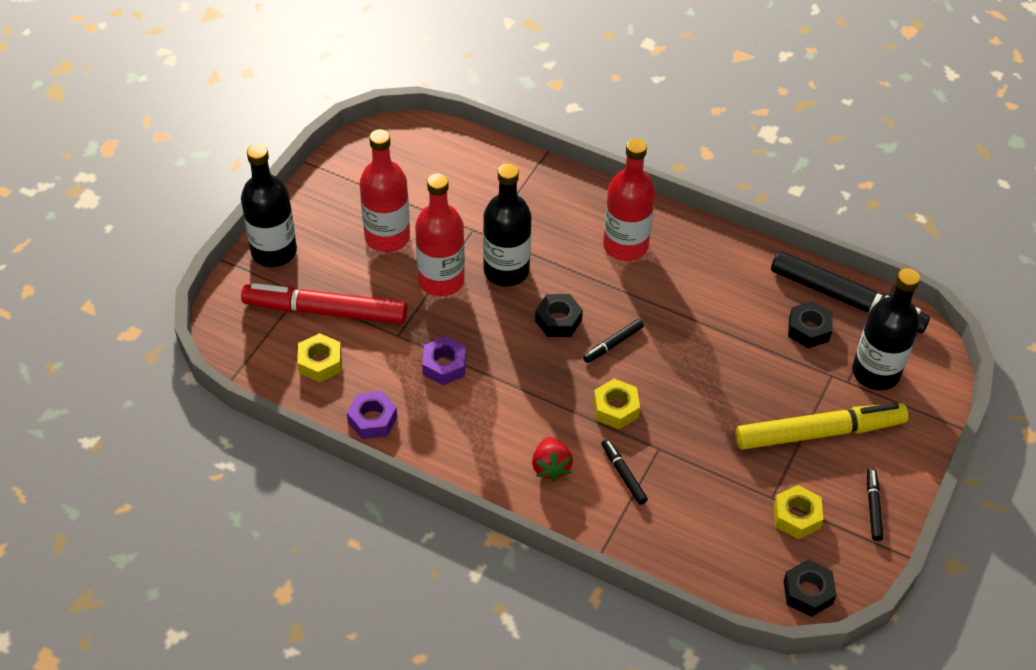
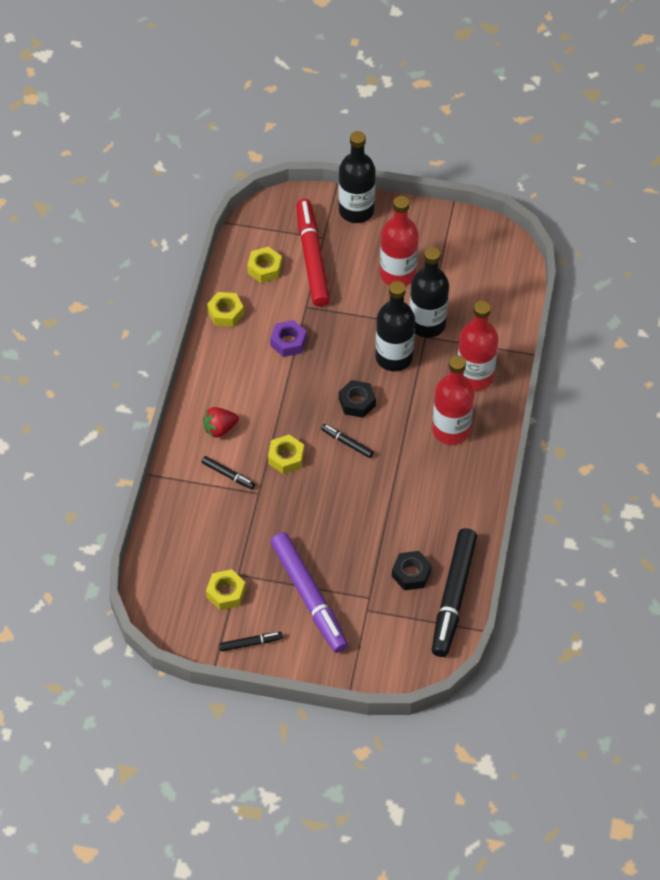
camera: 75 degrees right, 5 degrees up
purple nut [347,391,397,439] -> yellow nut [207,292,244,327]
red bottle [415,173,465,296] -> red bottle moved to [458,301,498,391]
black marker [602,439,648,505] -> black marker turned 75 degrees clockwise [202,456,255,489]
yellow marker [735,403,908,450] -> purple marker [271,532,348,653]
black nut [783,560,836,617] -> none
black bottle [852,268,920,390] -> black bottle moved to [410,247,449,338]

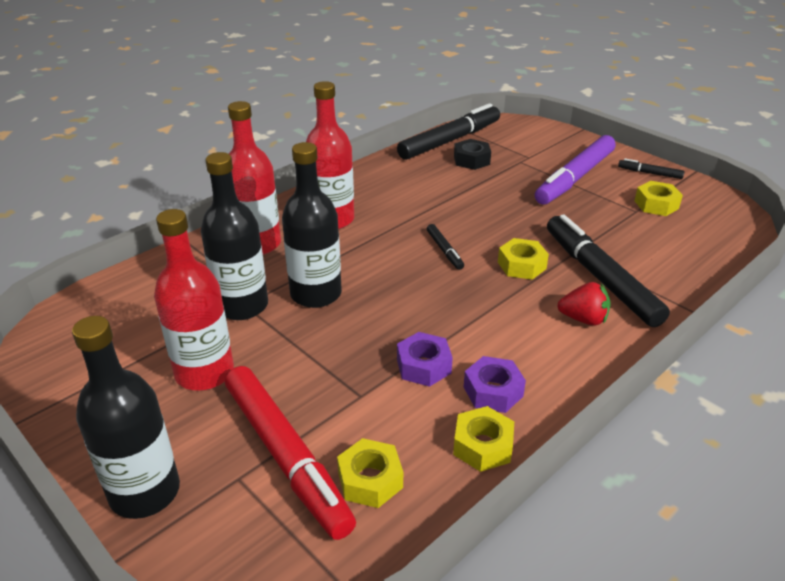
camera: 145 degrees left, 20 degrees down
black marker [202,456,255,489] -> black marker [547,214,670,327], size x2.25
purple marker [271,532,348,653] -> purple marker turned 150 degrees counterclockwise [535,135,615,205]
red marker [296,199,330,307] -> red marker turned 60 degrees counterclockwise [225,366,356,540]
black nut [339,380,376,418] -> none
none -> purple nut [464,356,526,413]

